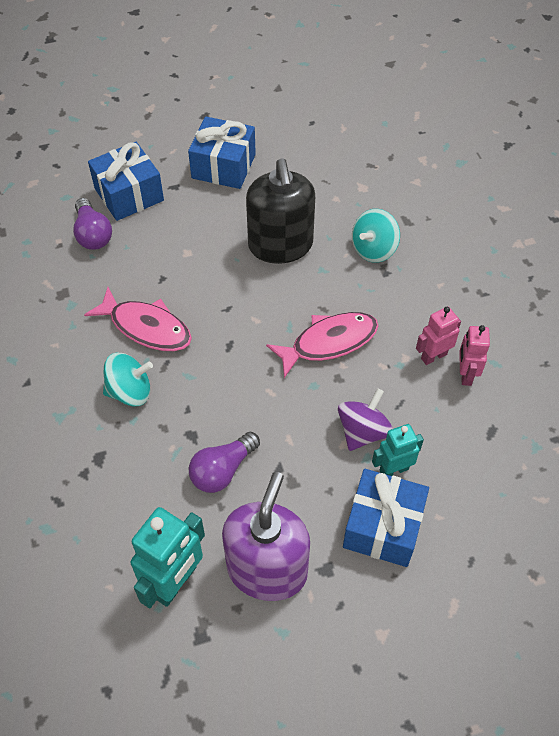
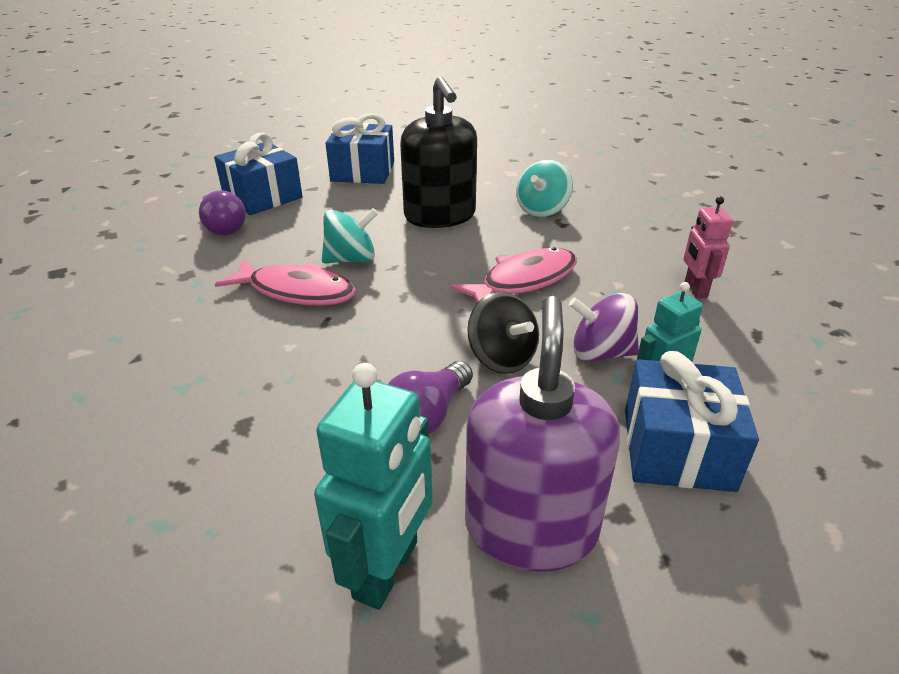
camera: 10 degrees left, 20 degrees down
turquoise spinning top [103,353,153,406] -> turquoise spinning top moved to [322,208,378,263]
purple spinning top [338,388,393,451] -> purple spinning top turned 105 degrees counterclockwise [569,293,639,362]
pink robot [416,307,461,365] -> none
none -> black spinning top [467,292,539,374]

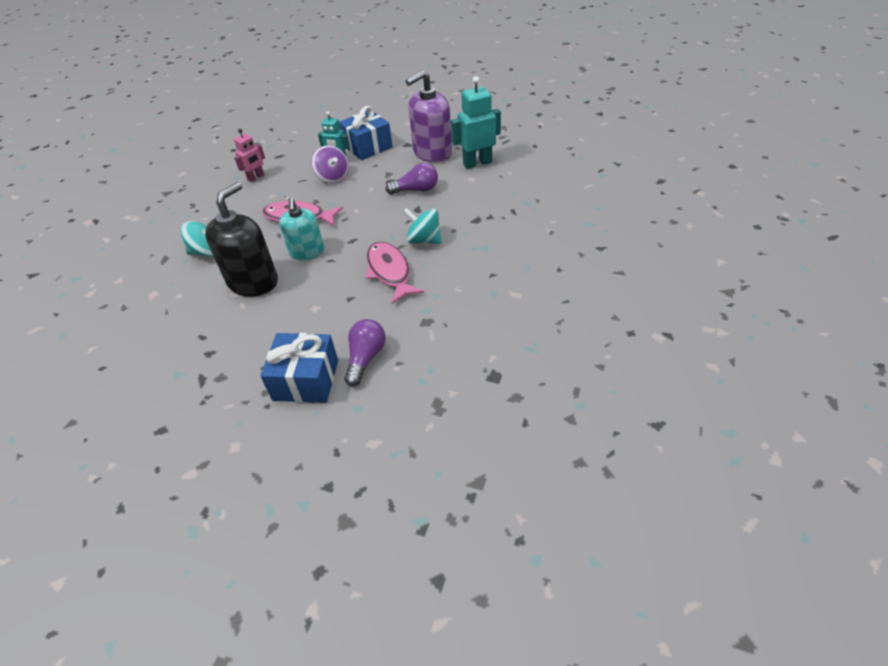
camera: 130 degrees left, 10 degrees up
turquoise spinning top [322,208,378,263] -> turquoise spinning top moved to [403,208,442,244]
blue gift [325,113,394,184] -> none
black spinning top [467,292,539,374] -> none
none -> turquoise soap dispenser [279,198,324,260]

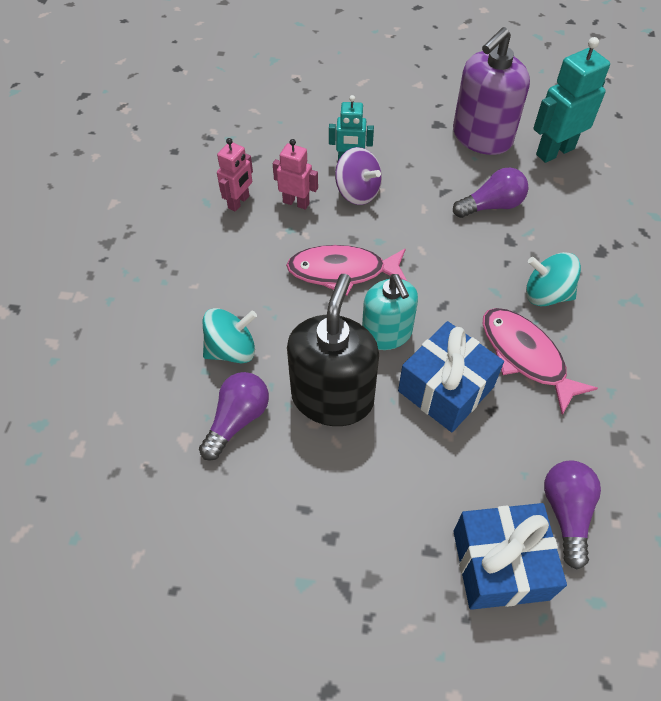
camera: 15 degrees left, 10 degrees up
blue gift [339,106,393,160] -> blue gift moved to [398,321,504,432]
none -> purple light bulb [199,372,269,461]
none -> pink robot [273,139,318,210]

